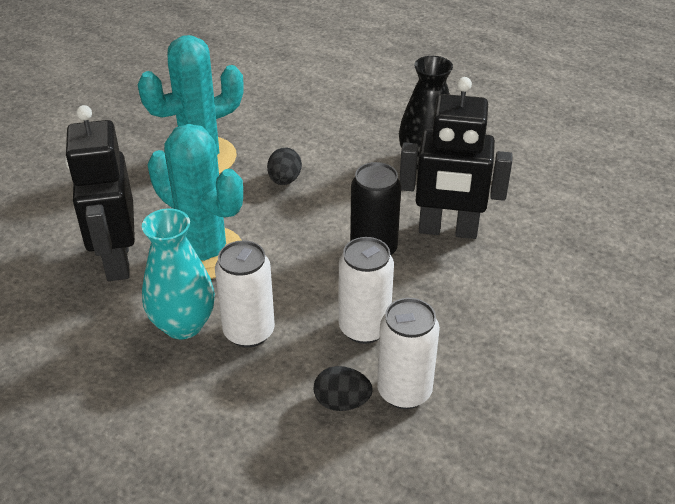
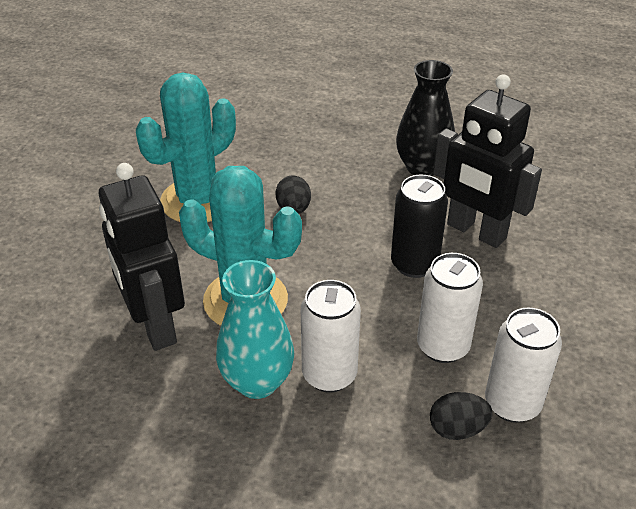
camera: 15 degrees left, 0 degrees up
black robot [399,77,513,239] -> black robot turned 45 degrees clockwise [433,74,542,248]

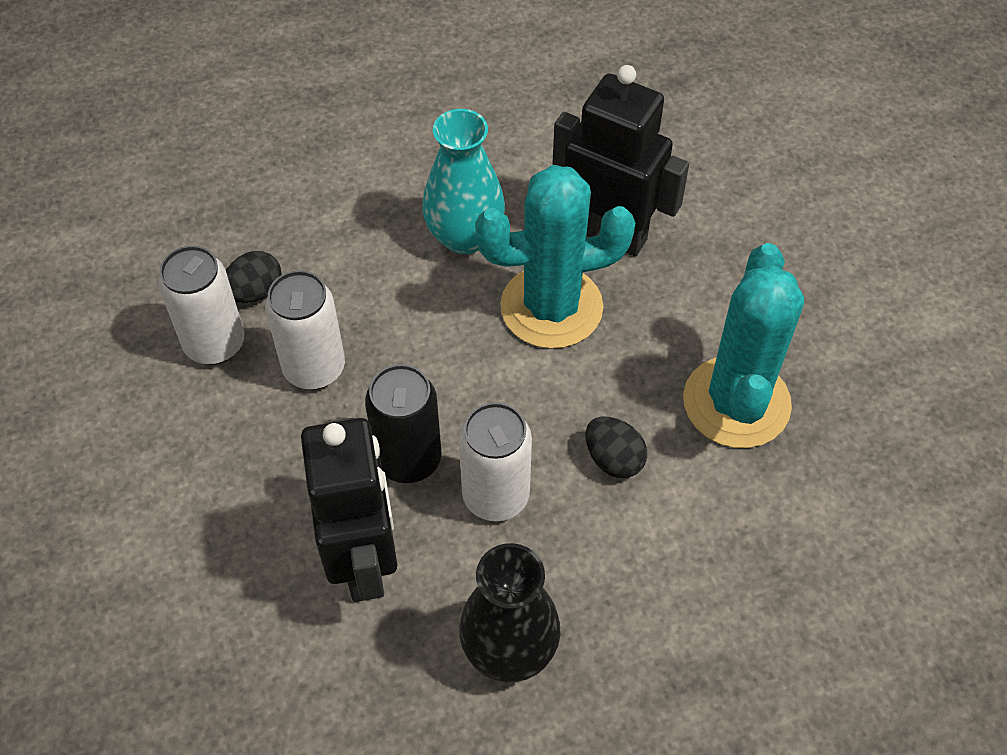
camera: 145 degrees right, 15 degrees up
white can [301,280,361,393] -> white can moved to [459,402,532,521]
black robot [433,74,542,248] -> black robot turned 75 degrees clockwise [301,418,398,602]

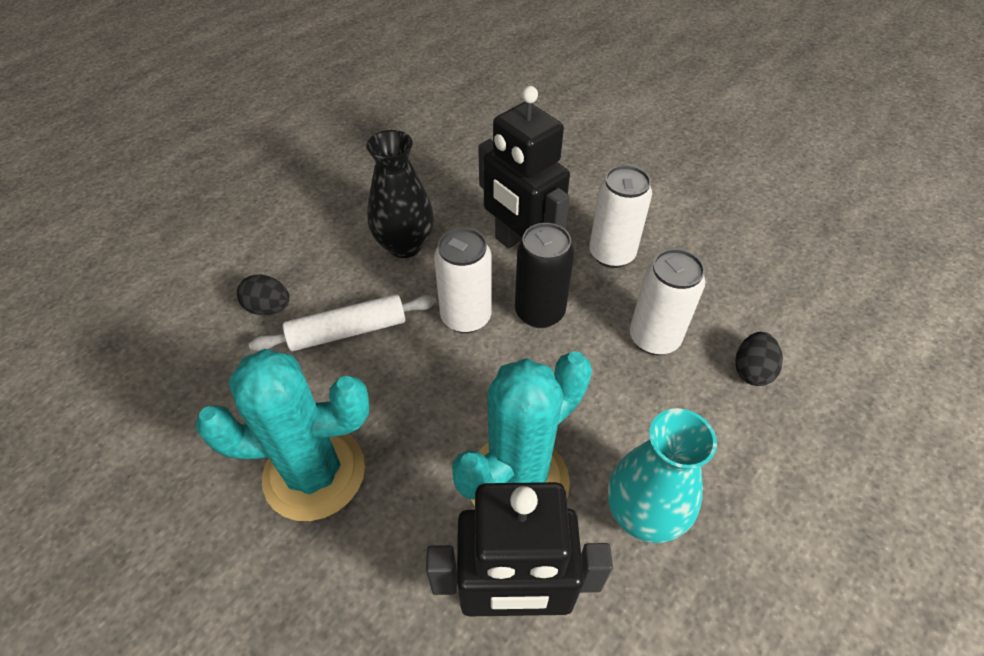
camera: 150 degrees right, 5 degrees down
white can [158,245,245,365] -> white can moved to [589,165,652,268]
black egg [586,417,647,478] -> black egg moved to [237,275,290,315]
turquoise cactus [683,243,804,448] -> turquoise cactus turned 75 degrees counterclockwise [195,349,369,521]
none -> white rolling pin [249,294,437,351]

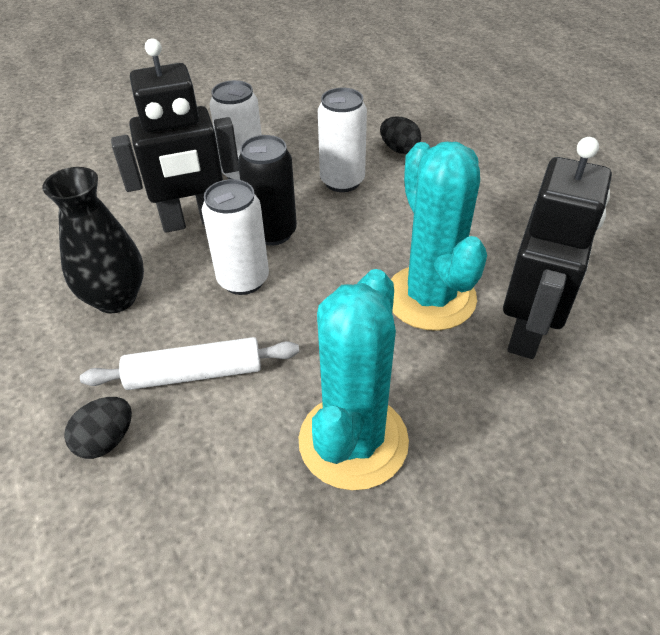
camera: 65 degrees left, 5 degrees down
white rolling pin [249,294,437,351] -> white rolling pin turned 75 degrees clockwise [80,337,299,390]
turquoise vase [608,408,717,543] -> none

